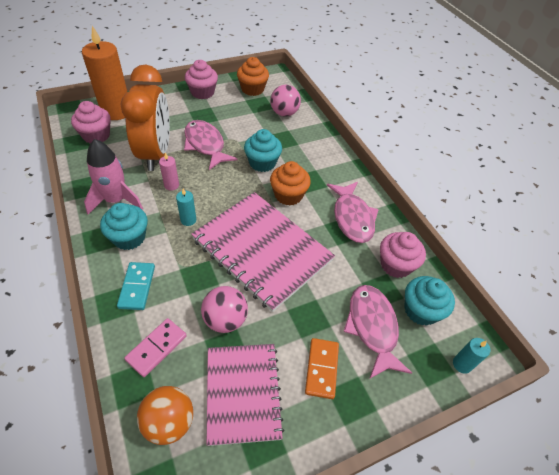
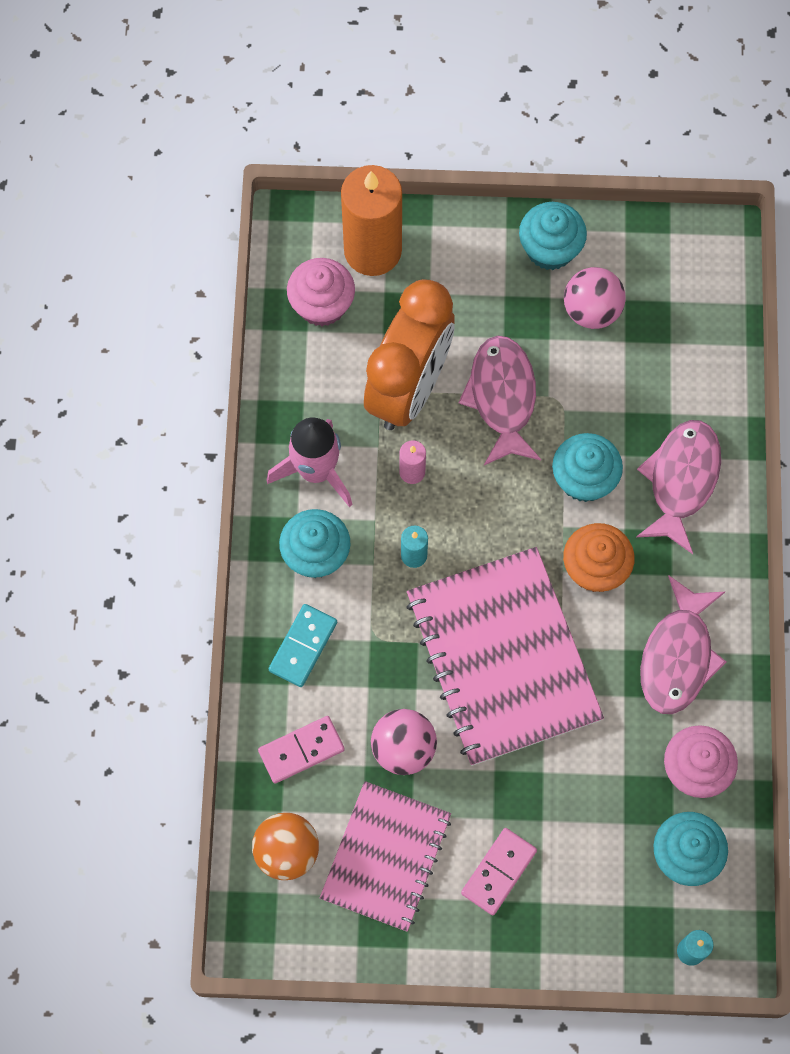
camera: 30 degrees right, 20 degrees up
pink cupcake [185,60,218,99] -> turquoise cupcake [519,202,587,270]
orange cupcake [237,57,269,96] -> none
pink ball [270,85,301,117] -> pink ball moved to [564,267,626,329]
orange domino [305,338,339,399] -> pink domino [461,828,537,915]
pink fish [343,285,412,379] -> pink fish moved to [636,420,721,554]

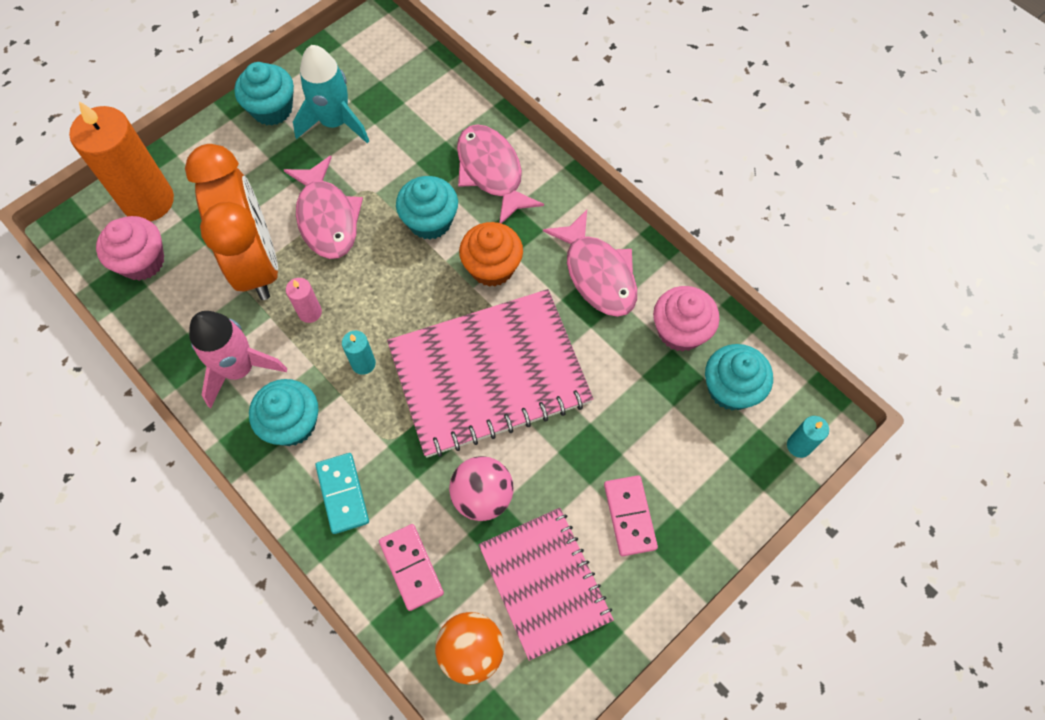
camera: 45 degrees left, 5 degrees down
pink domino [258,716,345,783] -> pink domino turned 45 degrees counterclockwise [379,524,444,611]
pink notebook [407,547,604,766] -> pink notebook turned 45 degrees counterclockwise [387,289,593,458]
pink fish [459,336,541,465] -> pink fish turned 150 degrees counterclockwise [284,156,363,259]
pink ball [564,267,626,329] -> turquoise rocket [293,45,369,143]

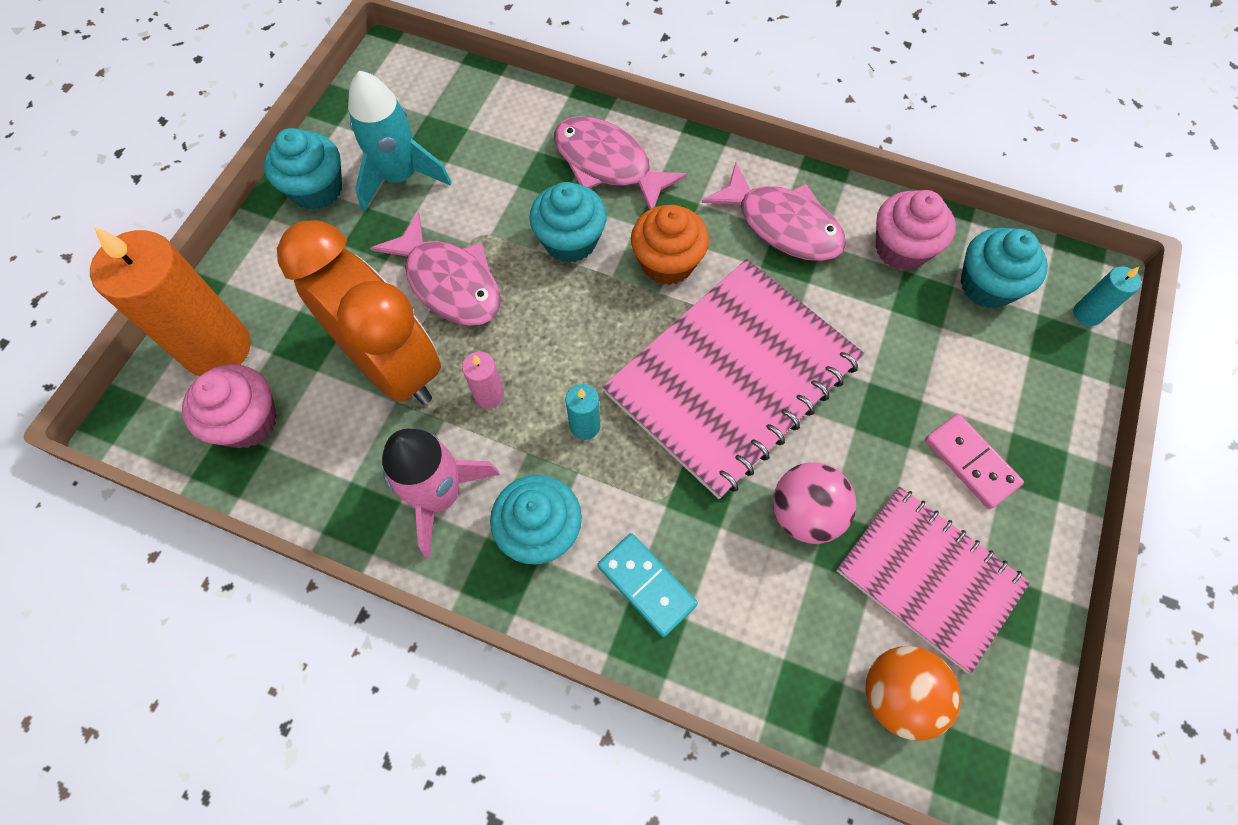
camera: 25 degrees left, 0 degrees up
pink domino [379,524,444,611] -> none

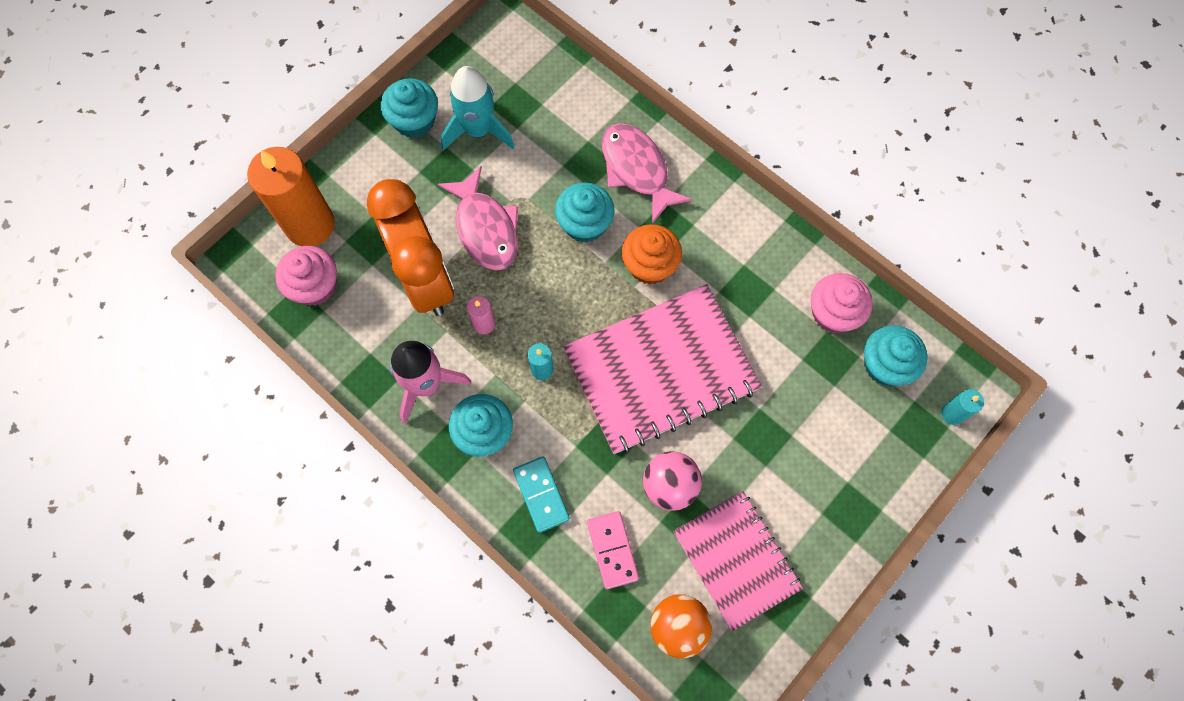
camera: 20 degrees right, 5 degrees up
pink fish [702,163,846,261] -> none
pink domino [925,414,1024,509] -> pink domino moved to [587,511,639,589]

